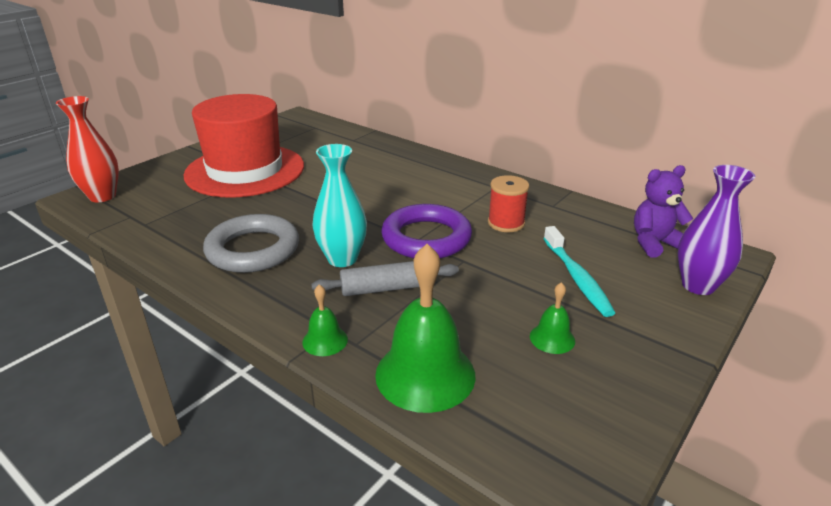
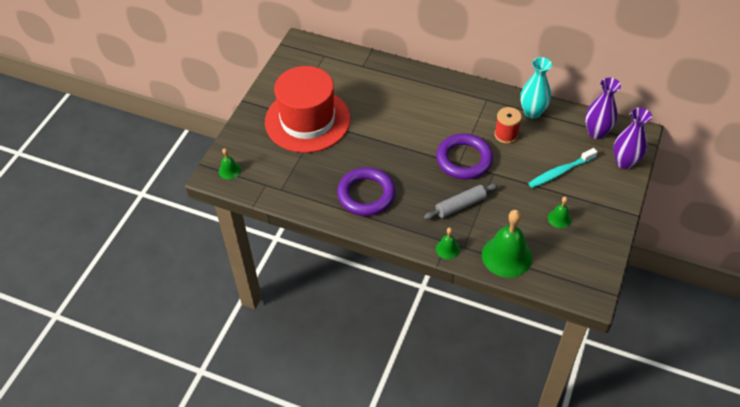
camera: 15 degrees left, 20 degrees up
red vase [56,96,119,202] -> green bell [219,148,241,179]
grey ring [203,214,299,273] -> purple ring [337,167,395,216]
turquoise vase [312,144,367,267] -> turquoise vase moved to [520,57,552,119]
turquoise toothbrush [543,226,615,317] -> turquoise toothbrush turned 90 degrees clockwise [528,148,597,188]
purple teddy bear [634,165,693,258] -> purple vase [585,78,621,139]

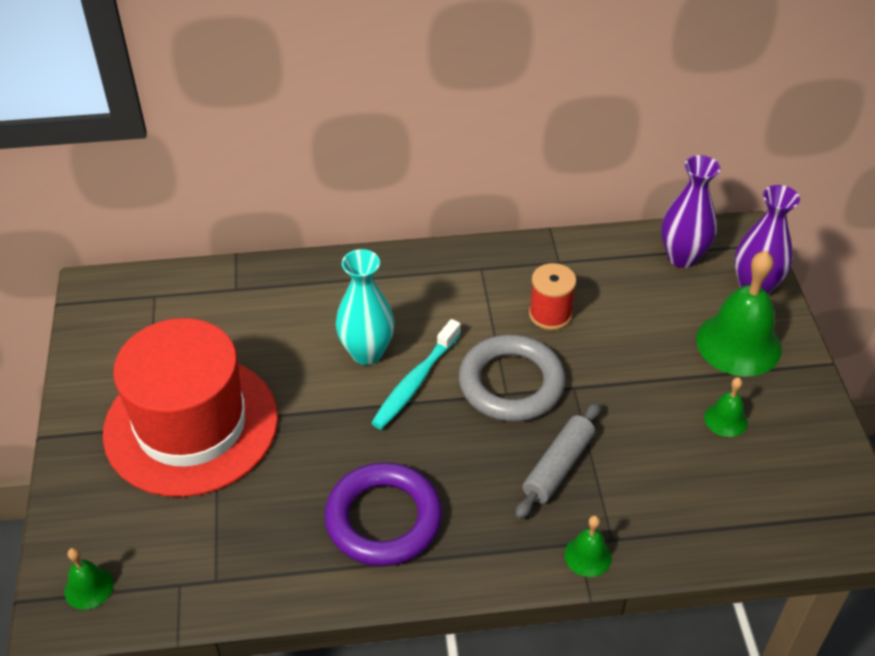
camera: 30 degrees left, 5 degrees down
purple ring [436,133,493,180] -> grey ring [459,334,566,422]
green bell [482,210,532,278] -> green bell moved to [696,251,782,377]
turquoise vase [520,57,552,119] -> turquoise vase moved to [336,249,394,365]
turquoise toothbrush [528,148,597,188] -> turquoise toothbrush moved to [371,319,461,430]

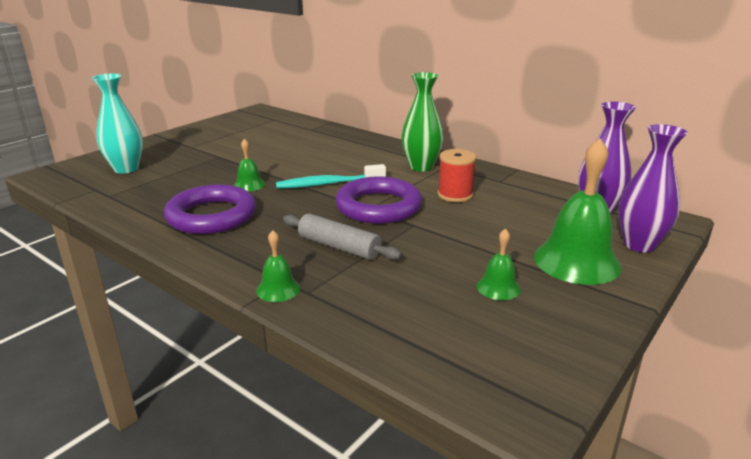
camera: 45 degrees right, 20 degrees down
green bell [64,547,113,610] -> green bell moved to [234,139,265,191]
red hat [103,318,278,497] -> none
turquoise vase [336,249,394,365] -> turquoise vase moved to [92,73,143,174]
grey ring [459,334,566,422] -> purple ring [335,177,422,224]
grey rolling pin [515,402,601,519] -> grey rolling pin turned 45 degrees clockwise [283,214,402,260]
none -> green vase [401,72,443,172]

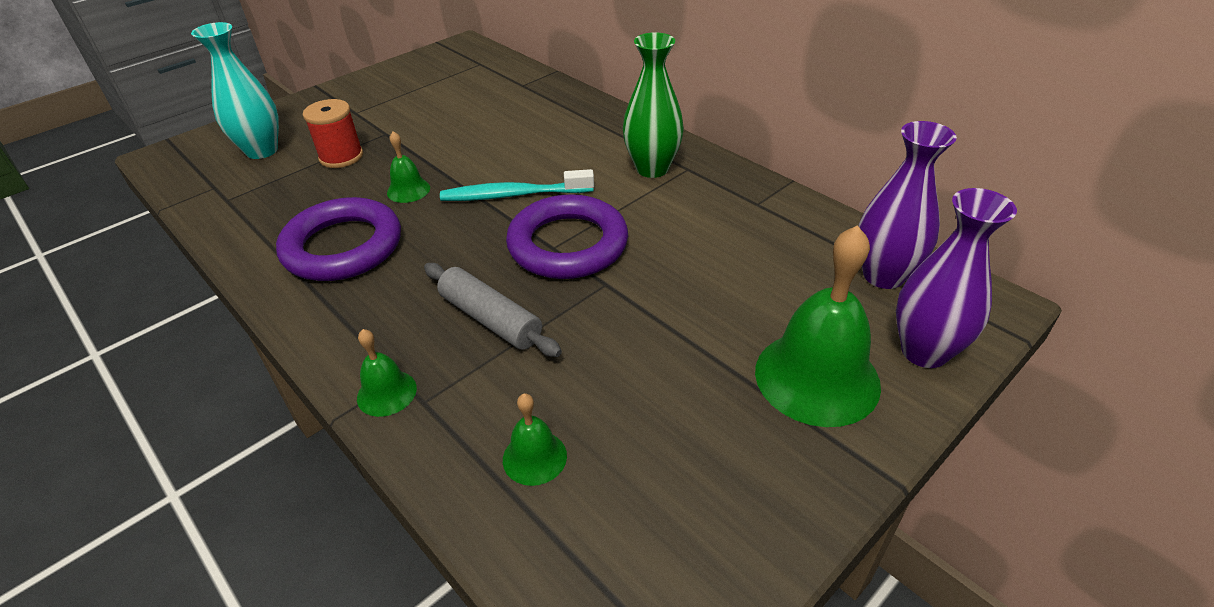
camera: 10 degrees right, 15 degrees up
red spool [437,149,476,202] -> red spool moved to [303,99,363,168]
green bell [476,228,521,300] -> green bell moved to [503,393,567,486]

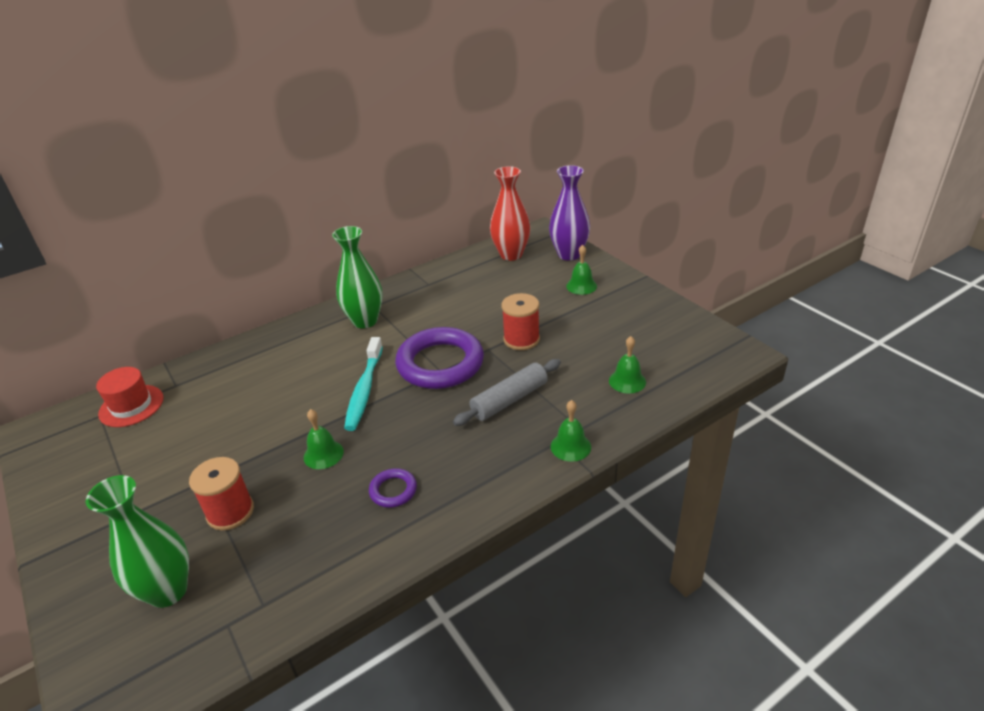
camera: 80 degrees left, 5 degrees down
turquoise vase [191,22,279,159] -> green vase [86,475,189,608]
purple ring [276,197,401,281] -> purple ring [369,468,417,508], size x0.45
green bell [755,225,881,427] -> green bell [566,245,597,295], size x0.48
purple vase [859,121,957,289] -> red vase [490,166,530,261]
none -> red hat [96,367,164,427]
none -> red spool [502,293,540,350]

